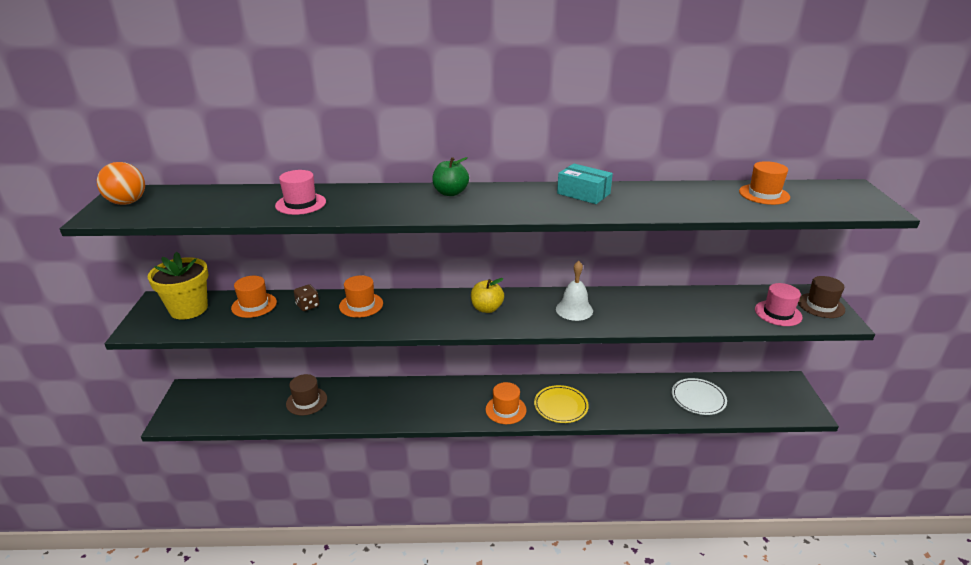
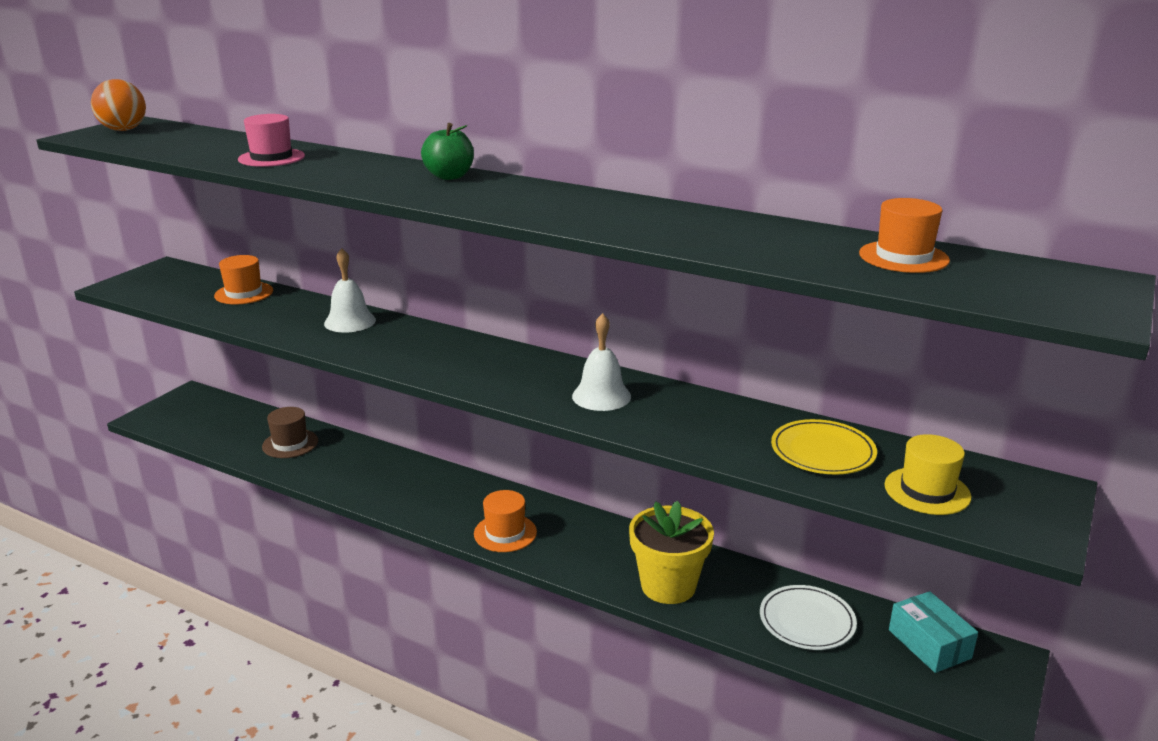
camera: 30 degrees right, 5 degrees down
yellow flower pot [148,251,209,319] -> yellow flower pot moved to [629,501,714,604]
brown dice [294,284,319,311] -> none
orange hat [339,275,383,318] -> white bell [324,248,376,332]
yellow apple [471,278,504,313] -> none
yellow plate [534,385,589,423] -> yellow plate moved to [771,419,877,475]
turquoise box [557,163,613,204] -> turquoise box moved to [889,591,978,673]
pink hat [755,283,803,326] -> yellow hat [885,434,971,515]
brown hat [798,276,845,318] -> none

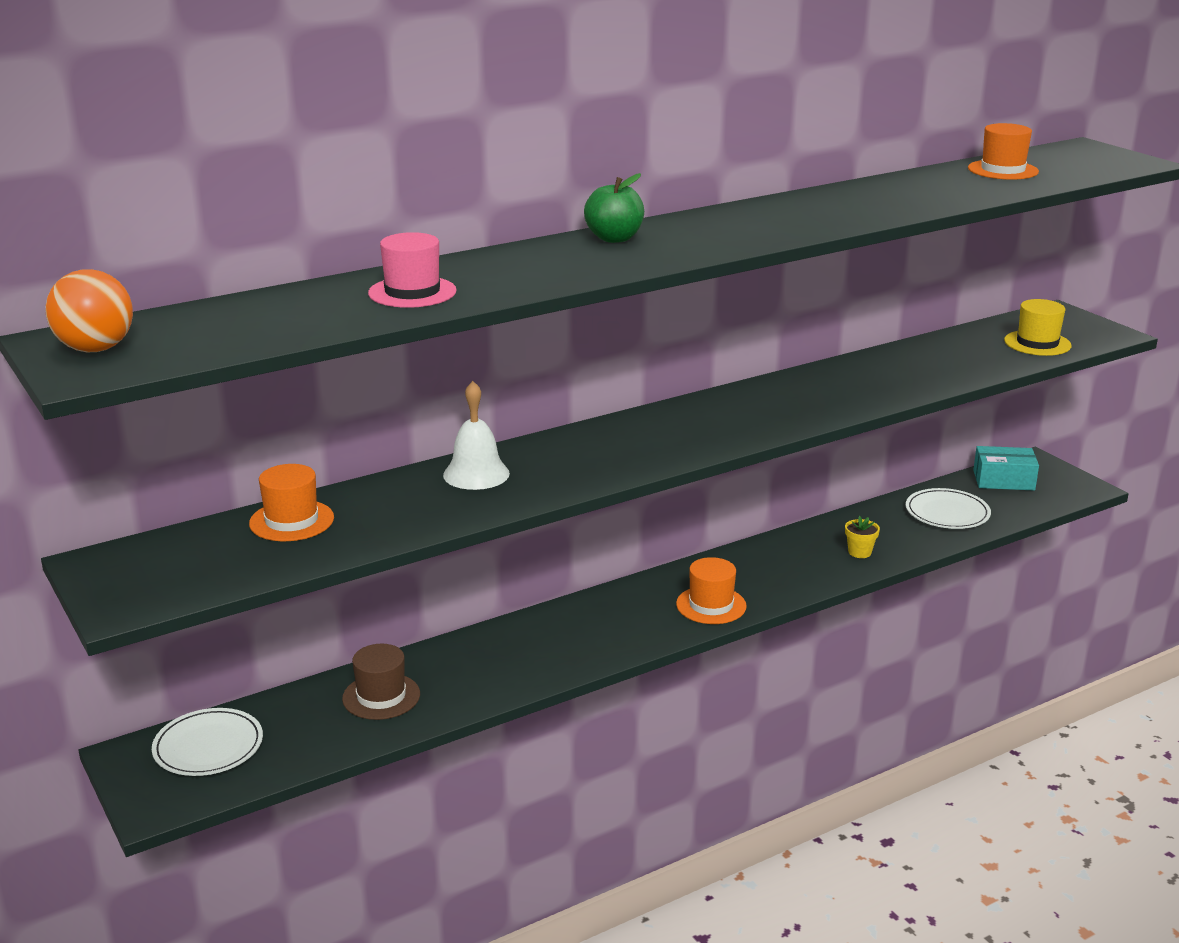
camera: 60 degrees left, 0 degrees up
white bell [572,313,631,411] -> none
yellow flower pot [629,501,714,604] -> yellow flower pot [845,516,880,558], size x0.43
yellow plate [771,419,877,475] -> none
none -> white plate [152,708,263,776]

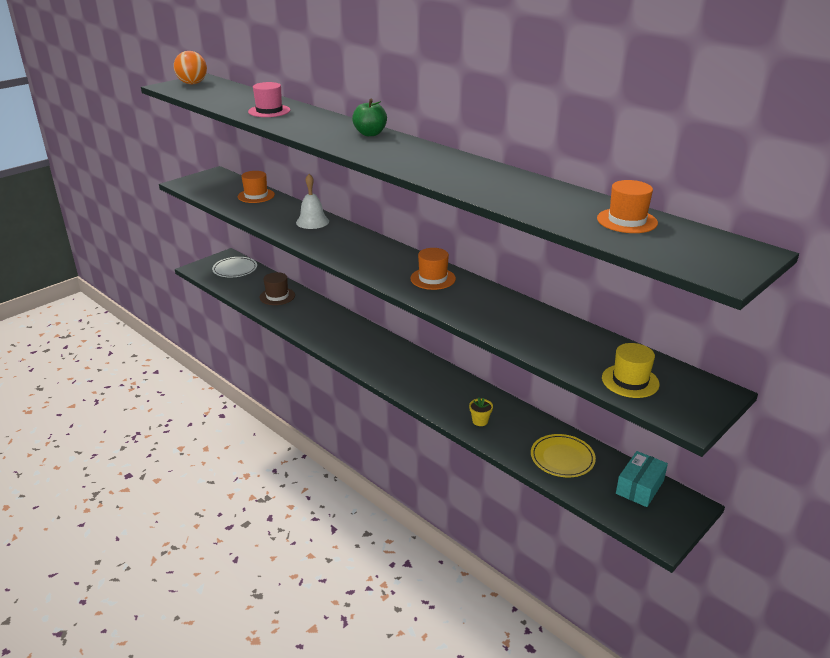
camera: 75 degrees right, 5 degrees up
orange hat [676,557,747,624] -> orange hat moved to [410,248,456,290]
white plate [906,488,991,529] -> yellow plate [531,434,596,477]
turquoise box [973,446,1039,491] -> turquoise box turned 45 degrees clockwise [616,451,668,507]

